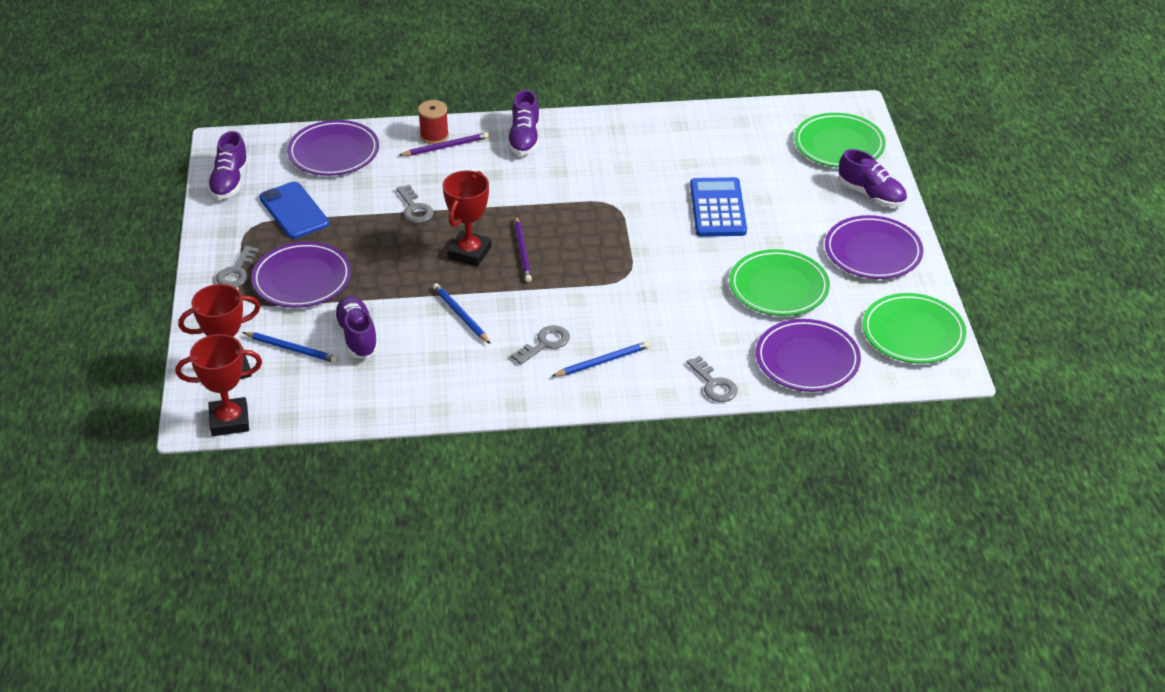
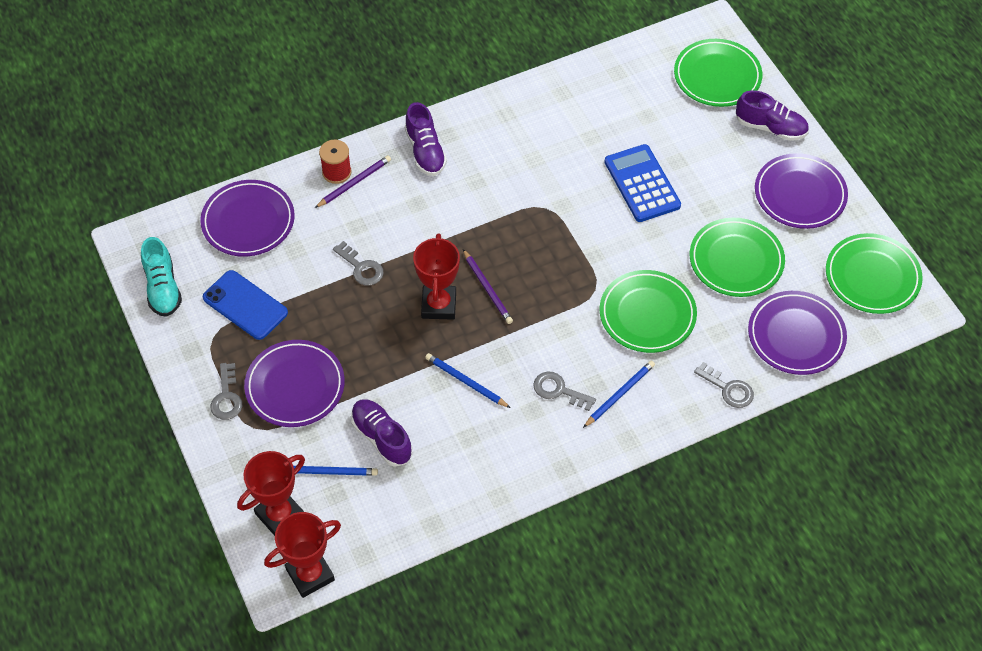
camera: 20 degrees left, 15 degrees up
purple shoe [207,131,249,200] -> turquoise shoe [141,237,182,317]
grey key [511,325,570,365] -> grey key turned 90 degrees counterclockwise [533,372,596,411]
none -> green plate [600,270,697,353]

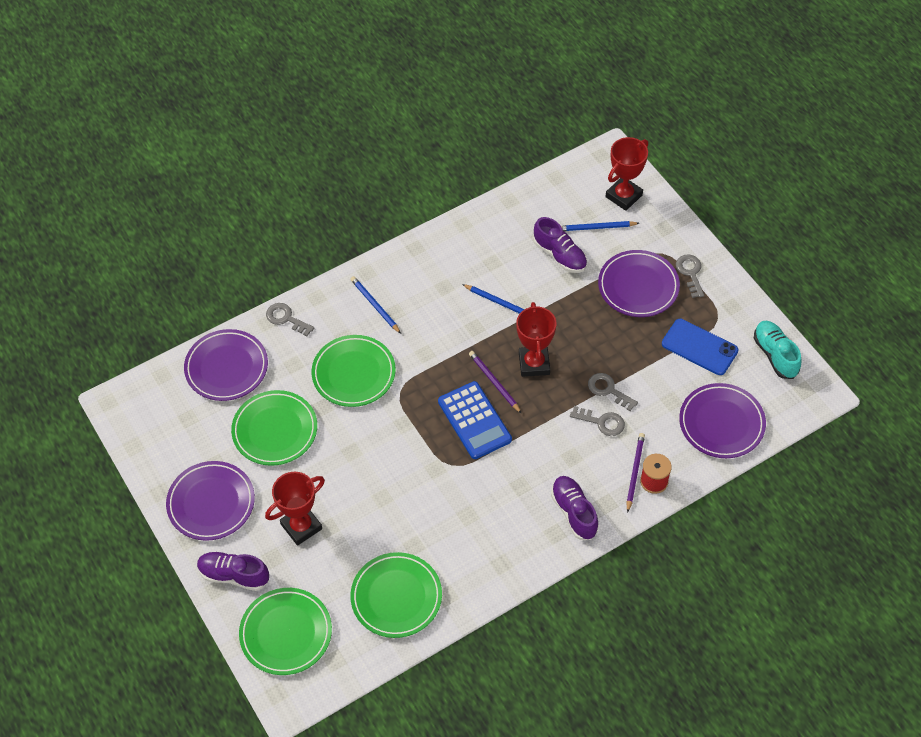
camera: 175 degrees right, 0 degrees up
red trophy [264,512,341,598] -> red trophy moved to [265,472,325,546]
purple pencil [315,155,391,208] -> purple pencil turned 150 degrees clockwise [627,433,645,513]
grey key [533,372,596,411] -> grey key moved to [570,406,625,436]
blue pencil [583,361,655,428] -> blue pencil turned 105 degrees clockwise [350,276,401,334]
blue calculator [604,144,681,222] -> blue calculator moved to [438,381,512,459]
green plate [826,233,923,314] -> green plate moved to [350,552,442,638]

